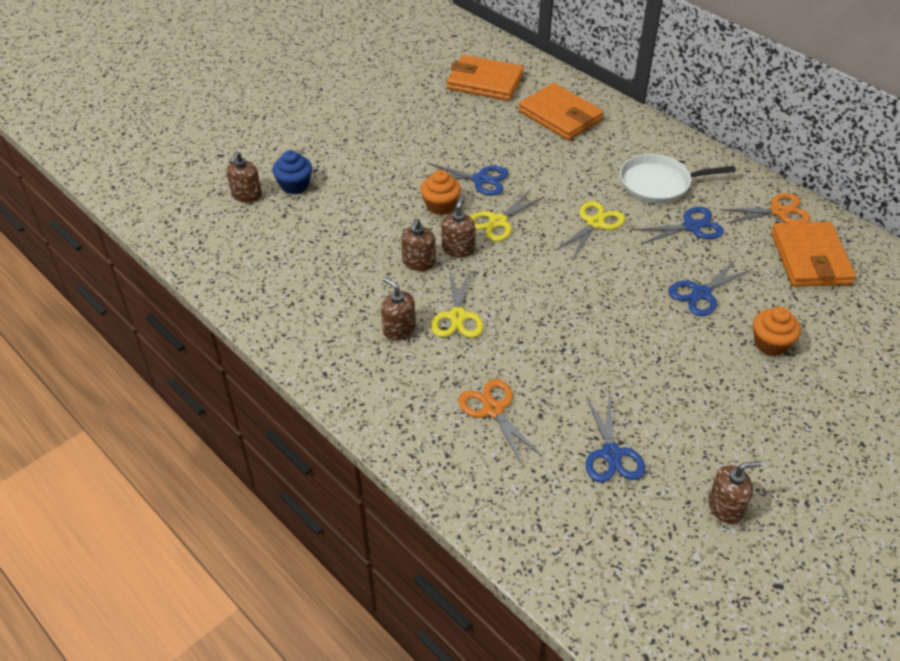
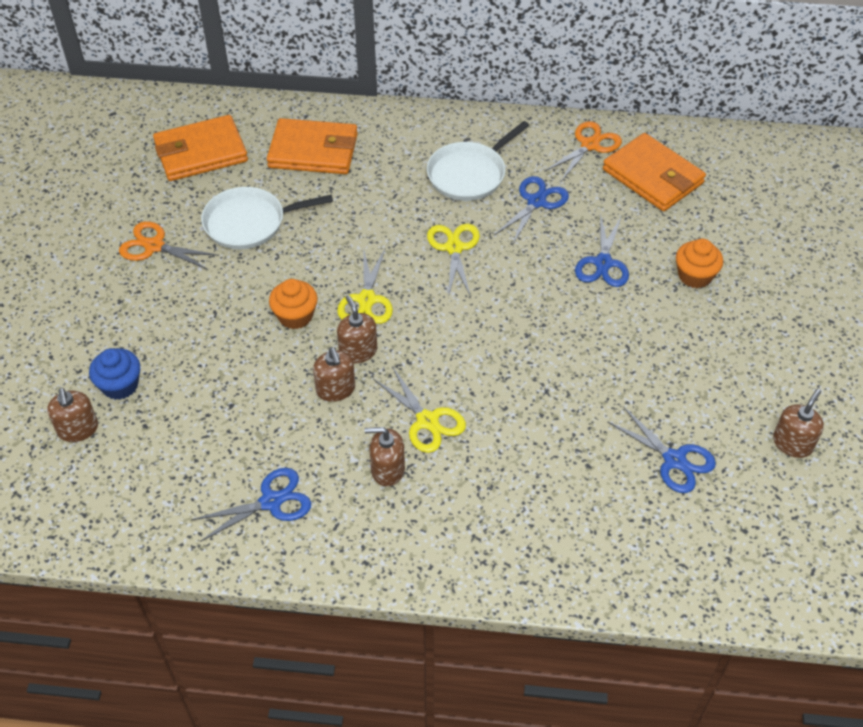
camera: 40 degrees left, 5 degrees up
blue scissors [423,163,509,195] -> blue scissors moved to [191,468,311,542]
orange scissors [458,379,542,464] -> orange scissors moved to [119,221,219,270]
none -> white pan [201,187,333,250]

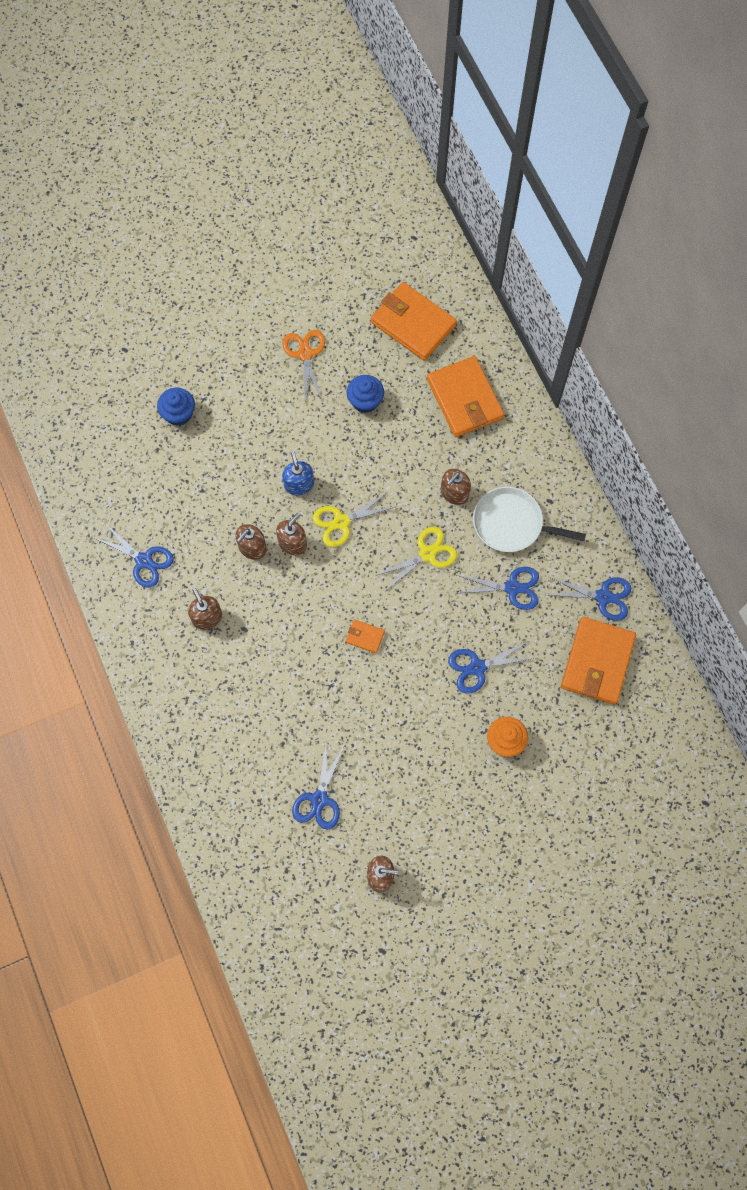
camera: 60 degrees right, 20 degrees up
brown soap dispenser [47,388,98,442] -> brown soap dispenser moved to [441,469,471,505]
white pan [201,187,333,250] -> blue cupcake [346,375,384,413]
orange cupcake [269,279,318,329] -> blue soap dispenser [282,451,314,495]
yellow scissors [373,366,466,453] -> none
orange scissors [544,121,622,181] -> blue scissors [549,577,631,621]
none -> orange wallet [346,619,385,653]

